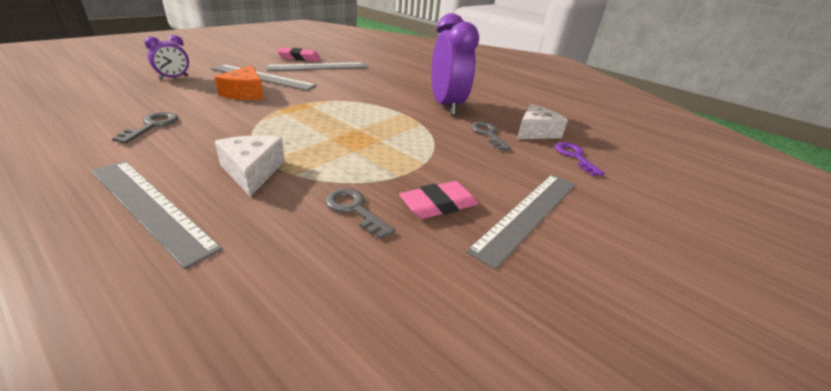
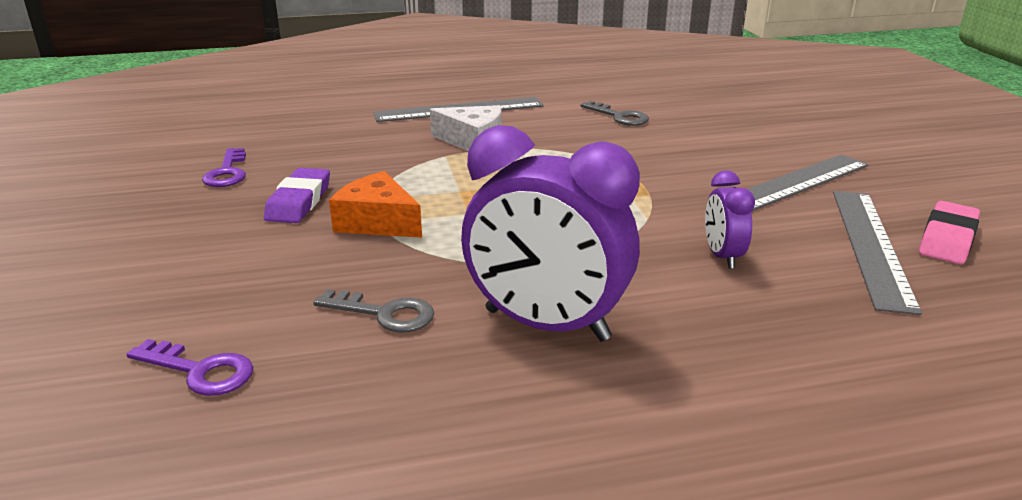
camera: 130 degrees right, 5 degrees down
purple clock [144,35,189,80] -> purple clock moved to [705,170,755,269]
orange cheese [215,65,264,100] -> orange cheese moved to [329,171,422,238]
grey key [325,188,396,240] -> none
pink eraser [399,181,478,219] -> purple eraser [264,168,330,223]
grey ruler [466,175,576,270] -> none
white cheese [517,104,568,139] -> none
none -> purple key [202,148,246,187]

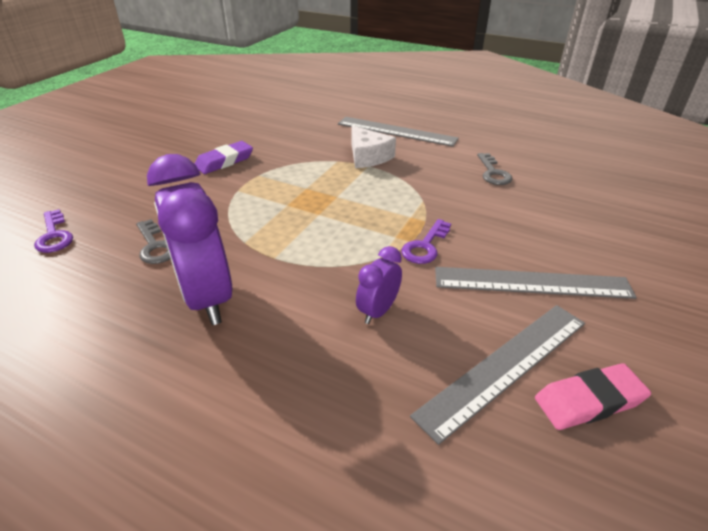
camera: 40 degrees right, 10 degrees up
purple key [202,148,246,187] -> purple key moved to [401,219,451,264]
orange cheese [329,171,422,238] -> none

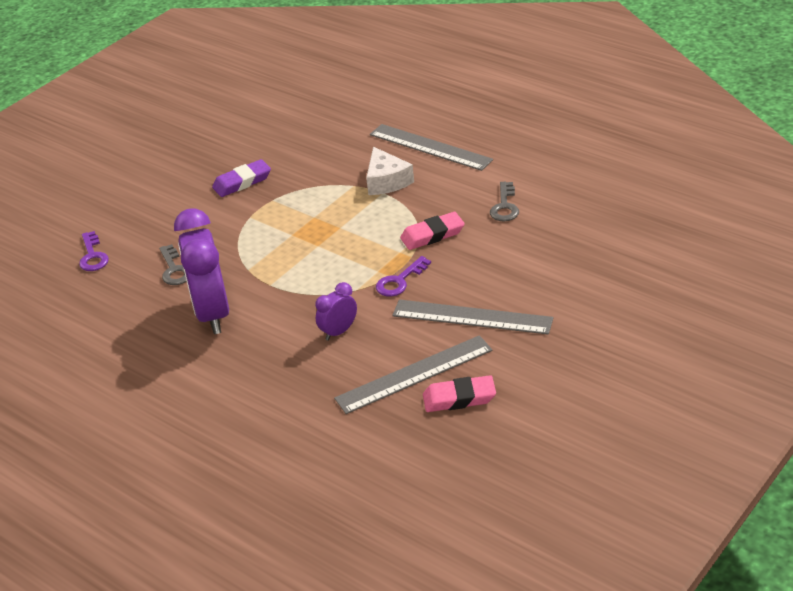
camera: 15 degrees right, 0 degrees up
none -> pink eraser [400,212,465,250]

